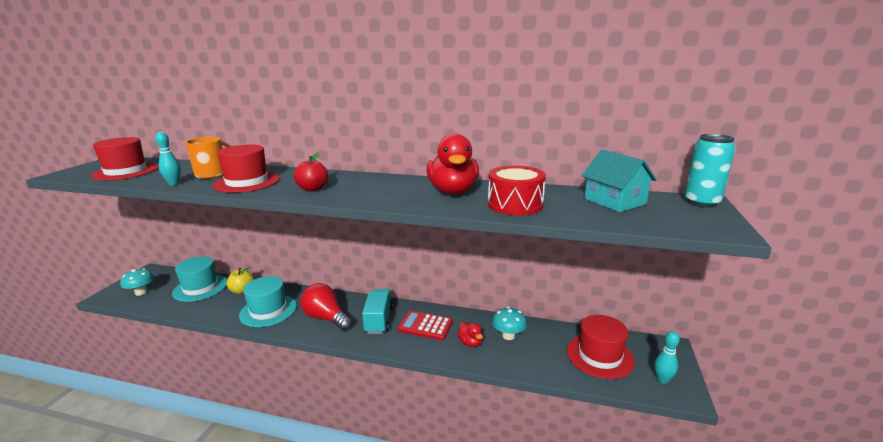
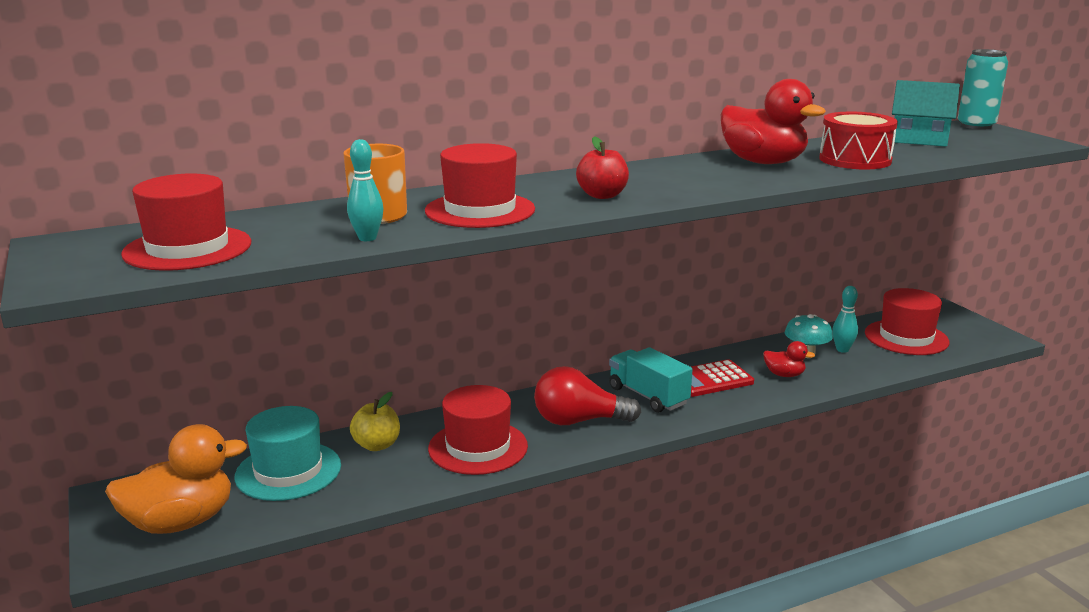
camera: 40 degrees left, 0 degrees up
turquoise mushroom [120,268,154,296] -> orange duck [105,424,247,534]
turquoise hat [239,276,297,327] -> red hat [428,385,528,475]
turquoise bowling pin [654,331,680,384] -> turquoise bowling pin moved to [832,286,858,353]

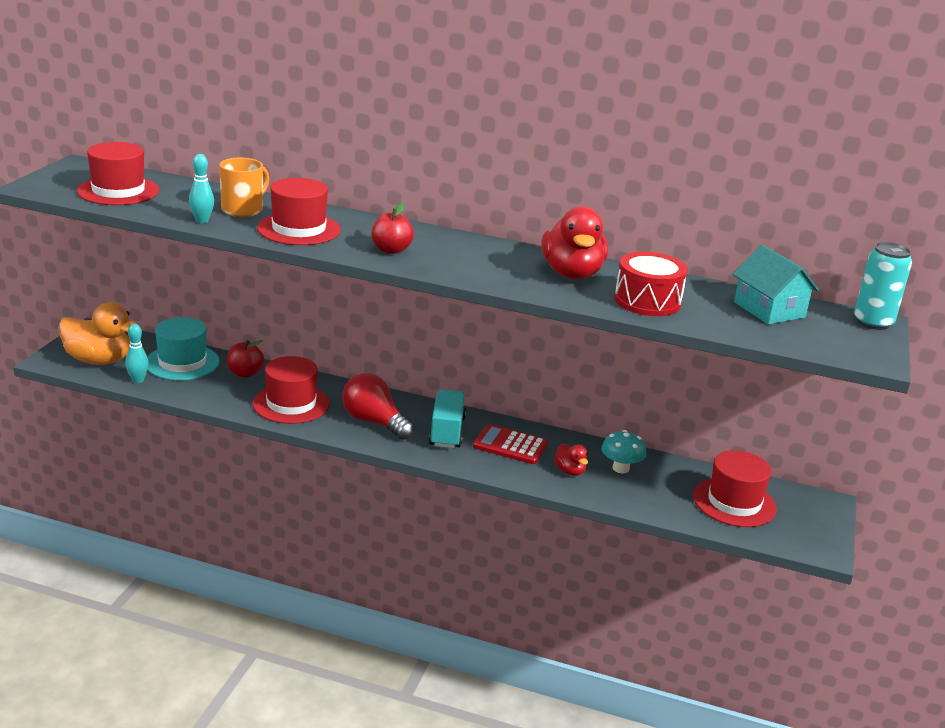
camera: 40 degrees right, 5 degrees up
yellow apple [350,392,400,451] -> red apple [227,340,264,378]
turquoise bowling pin [832,286,858,353] -> turquoise bowling pin moved to [125,324,149,383]

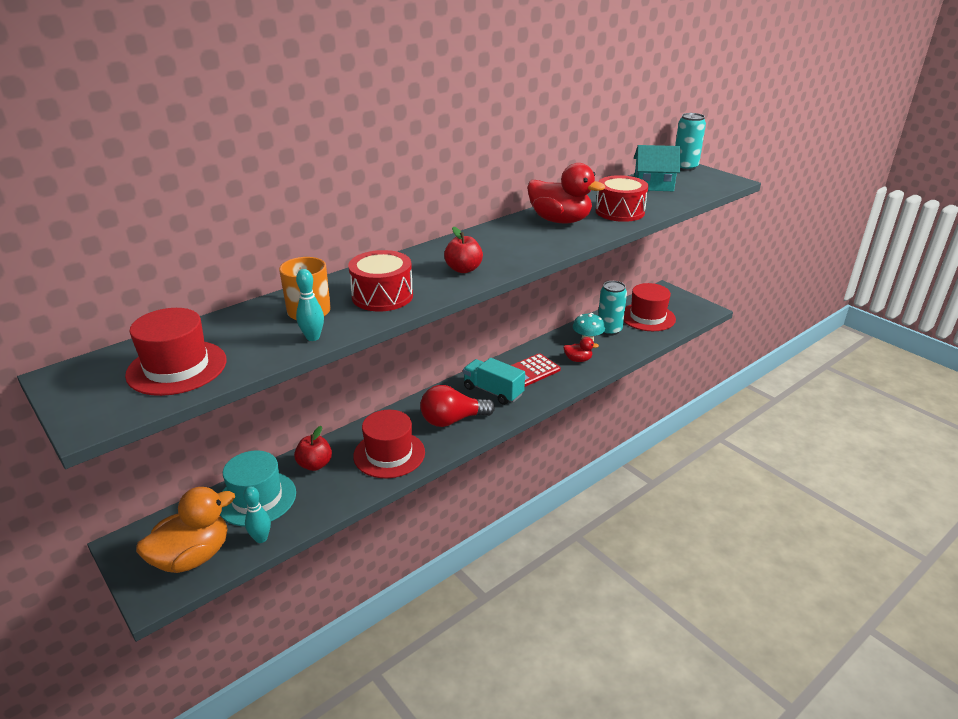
camera: 55 degrees left, 5 degrees up
red hat [257,178,341,245] -> red drum [348,250,413,311]
none -> turquoise can [598,281,627,335]

